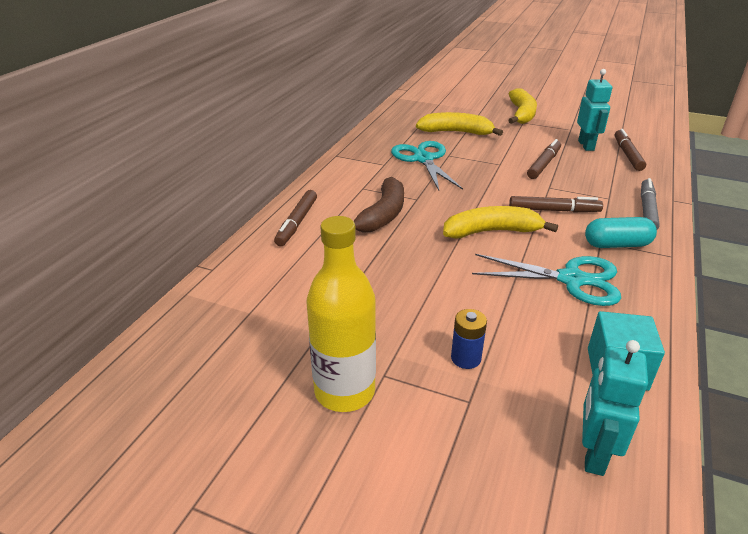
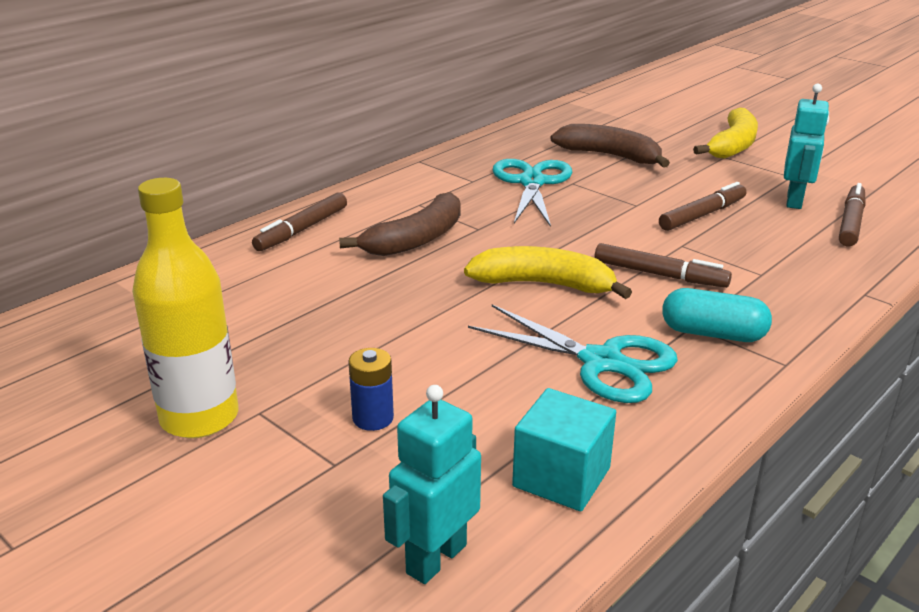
camera: 20 degrees right, 5 degrees down
yellow banana [416,112,503,136] -> brown banana [550,124,670,168]
grey marker [641,178,660,230] -> none

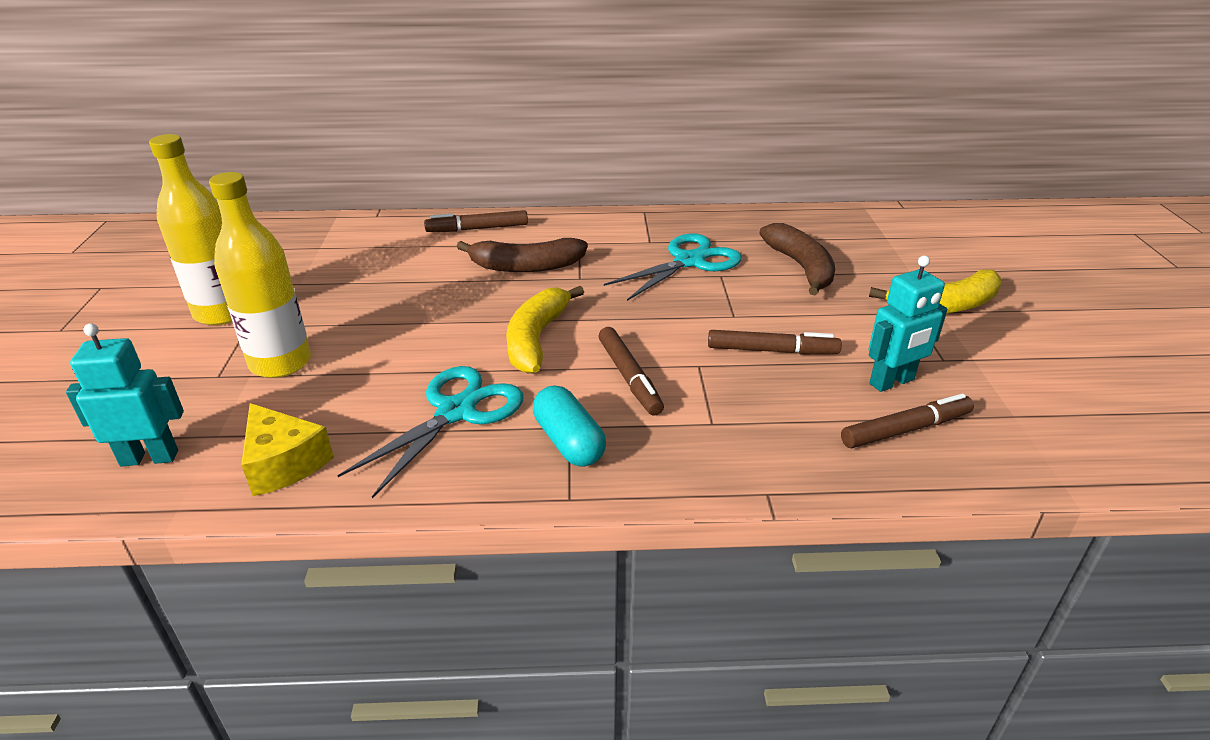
camera: 45 degrees right, 5 degrees up
blue battery [348,348,394,431] -> yellow bottle [209,172,311,378]
yellow banana [464,246,632,299] -> yellow banana turned 135 degrees counterclockwise [506,286,584,374]
turquoise scissors [468,305,678,403] -> turquoise scissors turned 135 degrees counterclockwise [337,366,523,498]
turquoise cube [512,388,616,511] -> yellow cheese [241,403,334,496]

